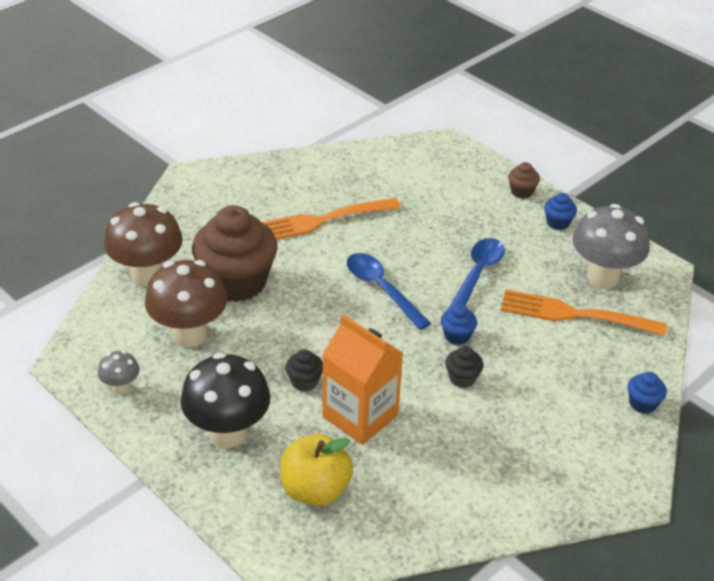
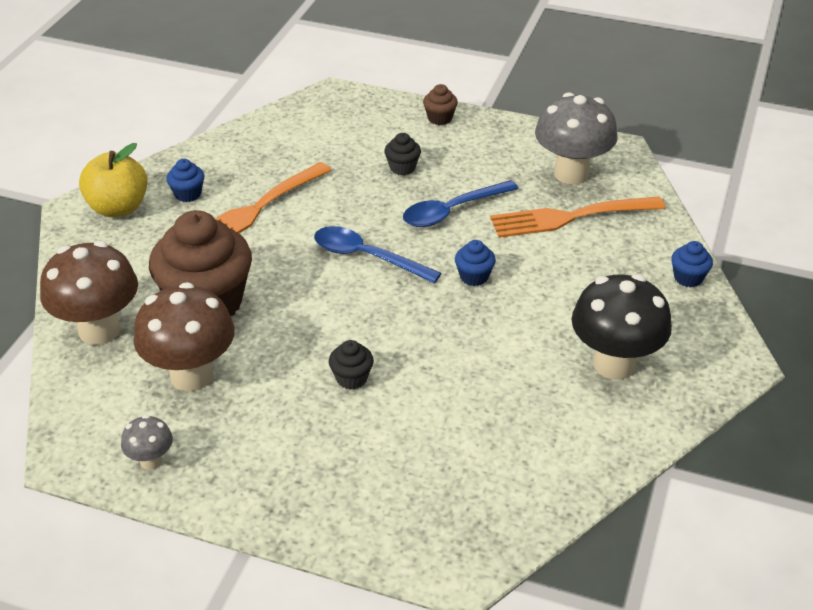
camera: 25 degrees left, 0 degrees up
black mushroom [180,352,271,448] -> black mushroom moved to [572,274,672,380]
yellow apple [281,434,353,506] -> yellow apple moved to [79,143,148,217]
orange carton [322,315,403,445] -> none
black cupcake [445,346,483,388] -> black cupcake moved to [384,133,421,175]
blue spoon [448,238,505,309] -> blue spoon turned 120 degrees counterclockwise [403,180,519,227]
blue cupcake [544,193,577,230] -> blue cupcake moved to [166,159,204,202]

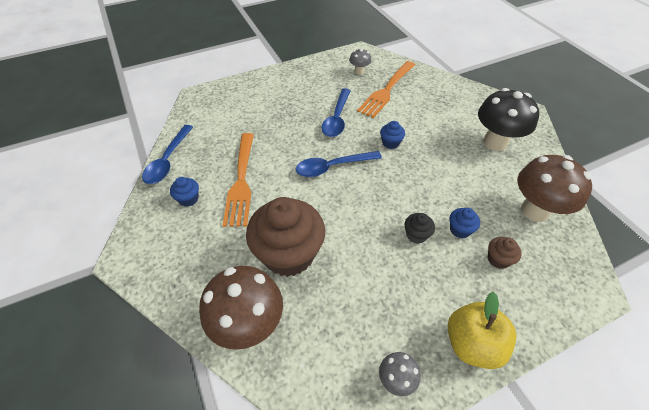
camera: 45 degrees left, 10 degrees up
yellow apple [79,143,148,217] -> yellow apple moved to [448,291,516,369]
brown mushroom [133,282,235,392] -> brown mushroom moved to [518,155,592,222]
black cupcake [384,133,421,175] -> none
brown cupcake [423,84,458,125] -> brown cupcake moved to [488,237,522,269]
grey mushroom [535,92,617,184] -> grey mushroom [349,48,371,75], size x0.48
blue cupcake [671,241,713,287] -> blue cupcake moved to [450,208,480,238]
none -> blue spoon [142,125,193,184]

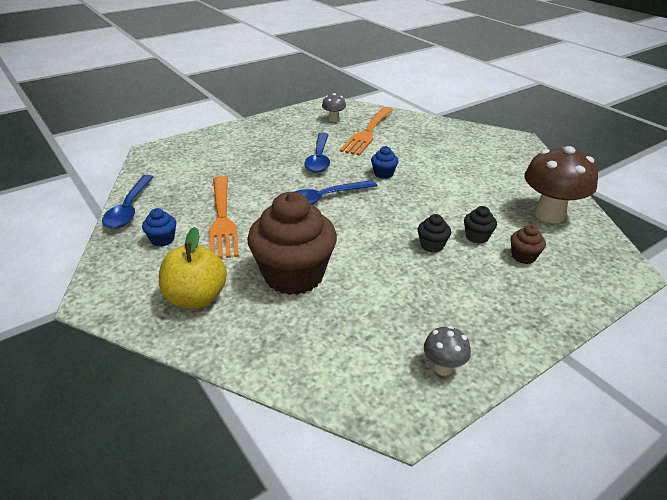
camera: 10 degrees left, 15 degrees down
brown mushroom [199,266,283,350] -> none
yellow apple [448,291,516,369] -> yellow apple moved to [159,227,227,308]
blue cupcake [450,208,480,238] -> black cupcake [464,206,497,244]
black mushroom [478,88,539,151] -> none

